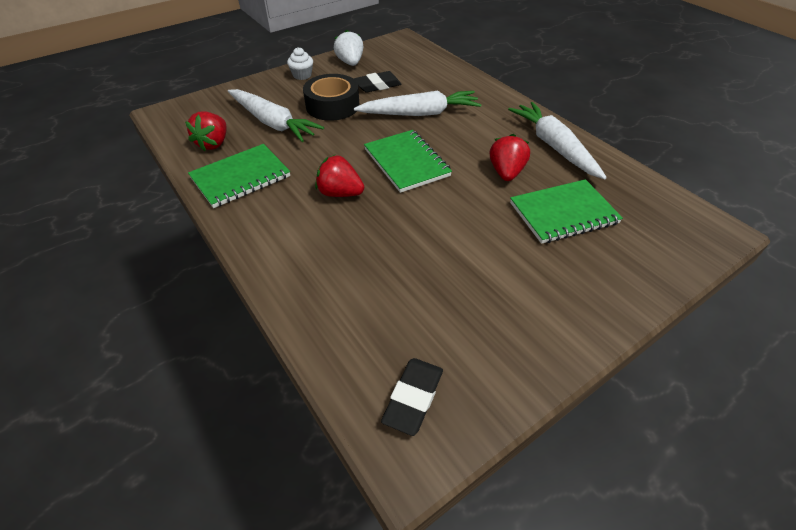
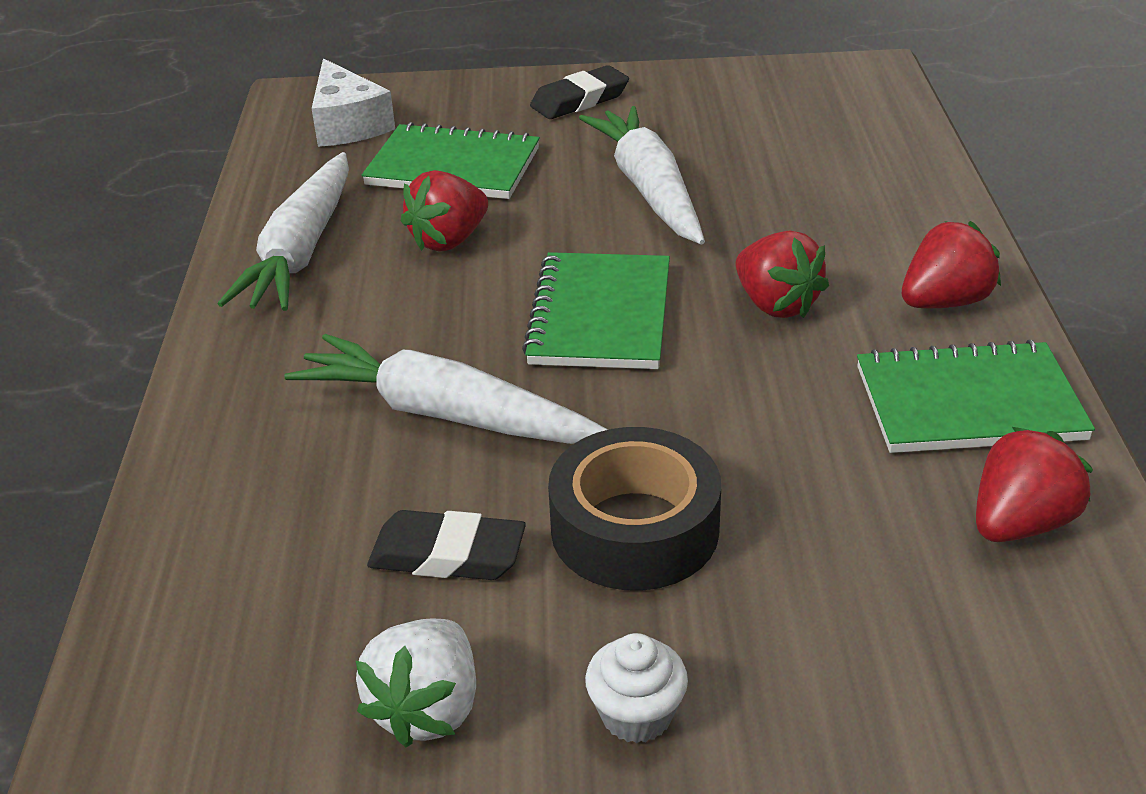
camera: 145 degrees left, 10 degrees down
white carrot [228,89,324,142] -> white carrot moved to [579,106,705,245]
black eraser [381,358,443,436] -> black eraser moved to [530,65,629,119]
none -> white cheese [312,58,395,147]
none -> red strawberry [902,221,1001,308]

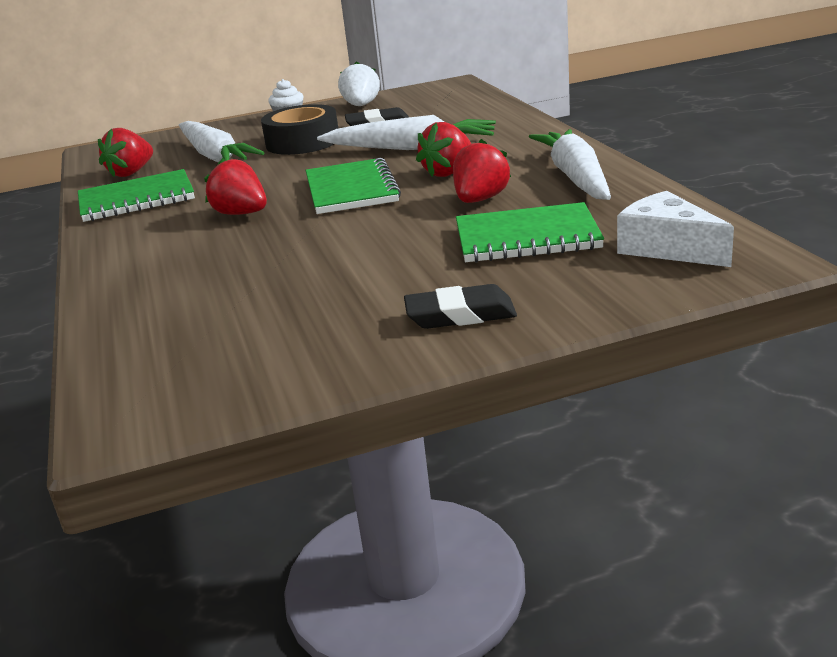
camera: 165 degrees right, 10 degrees down
black eraser [530,65,629,119] -> black eraser turned 45 degrees clockwise [404,284,517,329]
white carrot [579,106,705,245] -> white carrot moved to [179,121,264,163]
red strawberry [902,221,1001,308] -> red strawberry moved to [416,122,471,177]

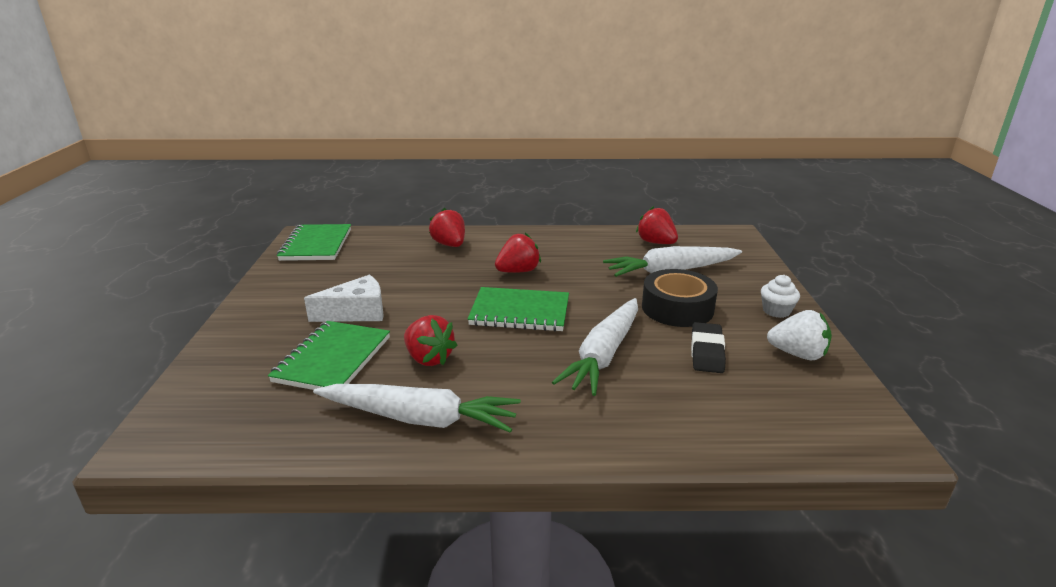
camera: 105 degrees right, 0 degrees up
green notebook [78,169,195,222] -> green notebook moved to [277,224,351,261]
black eraser [404,284,517,329] -> none
red strawberry [416,122,471,177] -> red strawberry moved to [429,208,465,247]
white cheese [617,191,734,267] -> white cheese moved to [304,275,384,322]

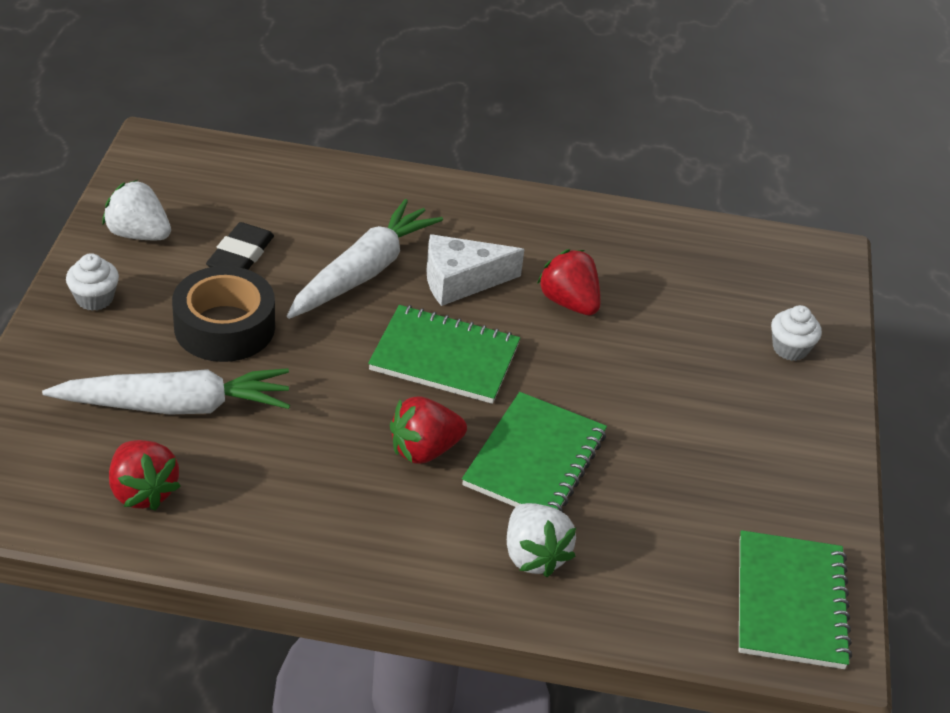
camera: 175 degrees left, 15 degrees up
green notebook [268,321,390,390] -> green notebook moved to [462,392,607,512]
white cheese [304,275,384,322] -> white cheese moved to [426,234,525,306]
white carrot [313,384,521,433] -> none
red strawberry [429,208,465,247] -> white strawberry [507,503,576,578]
none -> white cupcake [771,305,822,361]

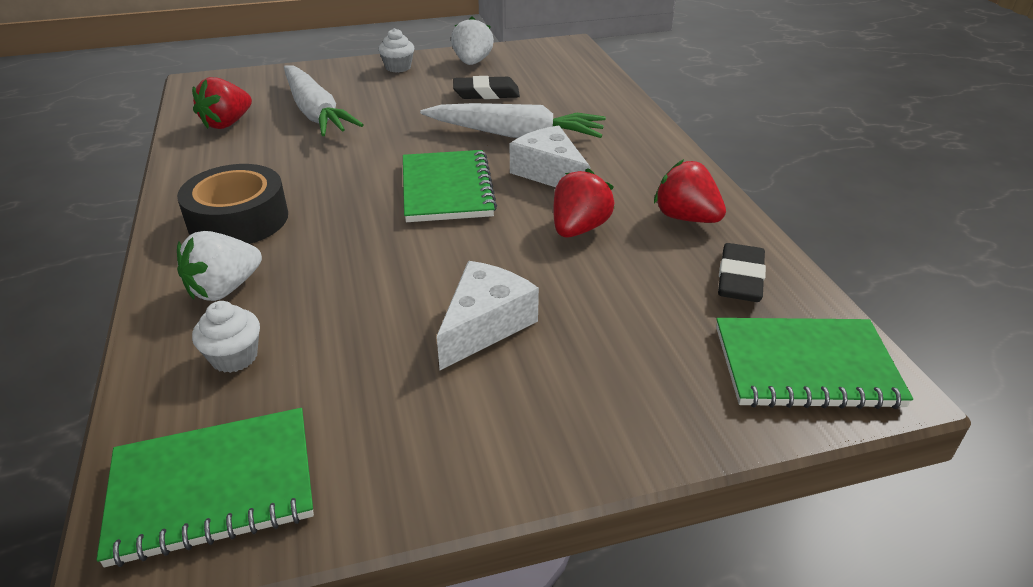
camera: 70 degrees right, 5 degrees down
black tape [172,266,275,362] -> black tape moved to [177,164,288,244]
red strawberry [390,396,467,464] -> red strawberry moved to [654,159,726,223]
green notebook [462,392,607,512] -> green notebook moved to [716,318,913,409]
white cupcake [771,305,822,361] -> white cupcake moved to [192,301,260,373]
none -> white cheese [437,261,539,370]
none -> black eraser [718,243,766,302]

